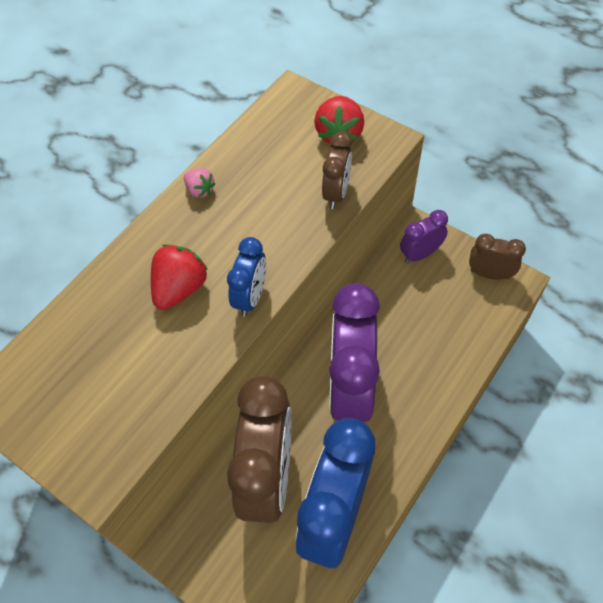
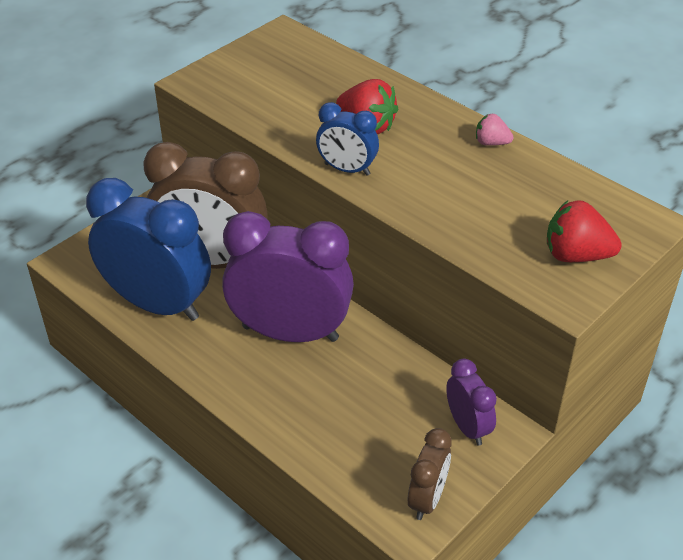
camera: 95 degrees right, 15 degrees down
pink strawberry [184,168,216,198] -> pink strawberry turned 60 degrees clockwise [476,114,513,146]
brown clock [322,132,352,209] -> none

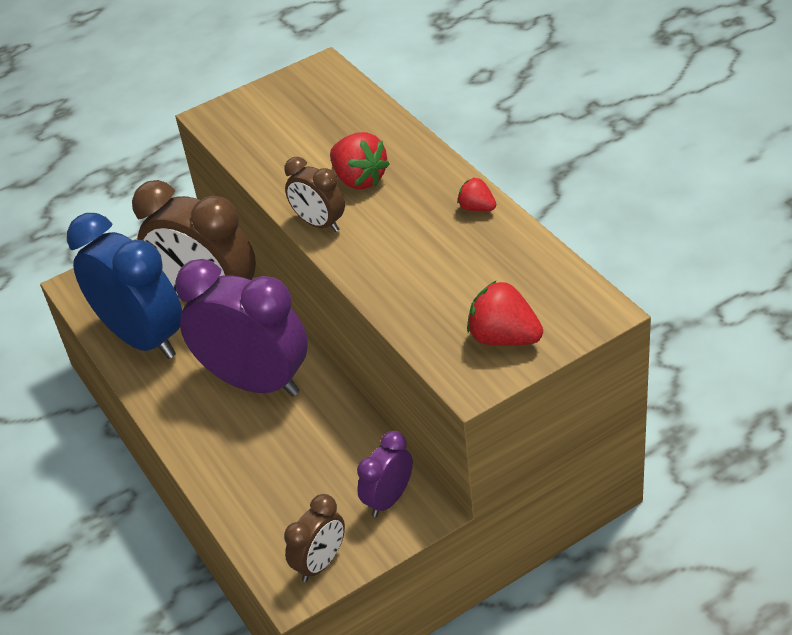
camera: 20 degrees right, 0 degrees up
blue clock [316,102,379,176] -> brown clock [284,157,345,232]
purple clock [446,358,497,446] -> purple clock turned 135 degrees counterclockwise [357,431,413,517]
pink strawberry [476,114,513,146] -> red strawberry [457,177,496,211]

